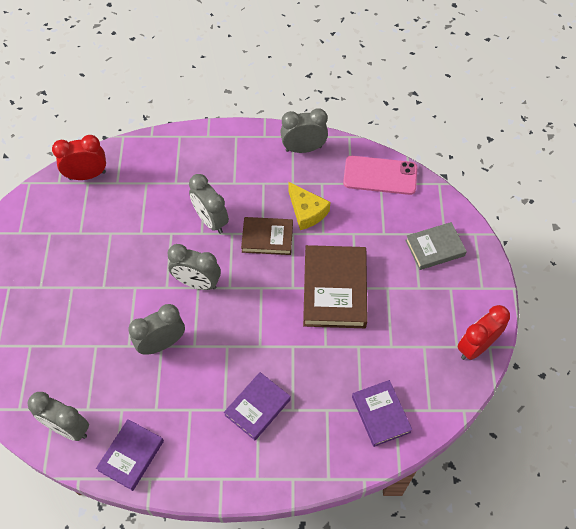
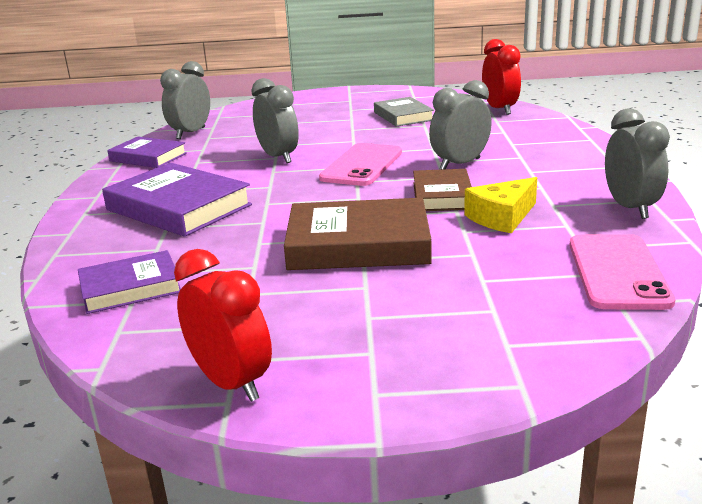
camera: 90 degrees right, 35 degrees down
grey clock [168,244,221,290] -> pink phone [319,143,402,186]
purple book [224,372,291,441] -> purple book [102,163,252,237], size x1.63
grey book [405,222,467,270] -> grey book moved to [374,97,434,127]

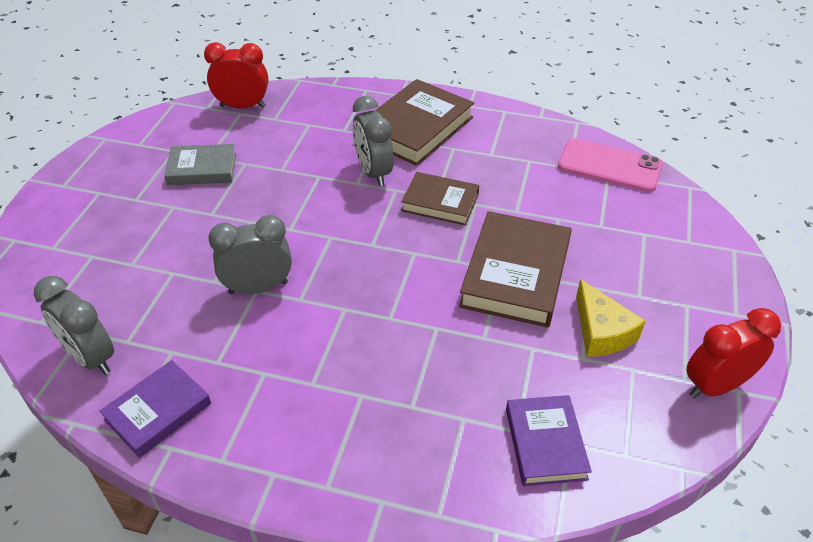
camera: 75 degrees left, 20 degrees up
purple book [102,163,252,237] -> none
pink phone [319,143,402,186] -> none
yellow cheese [464,177,537,233] -> yellow cheese moved to [576,279,646,357]
grey clock [605,108,670,219] -> none
none -> brown book [375,79,474,166]

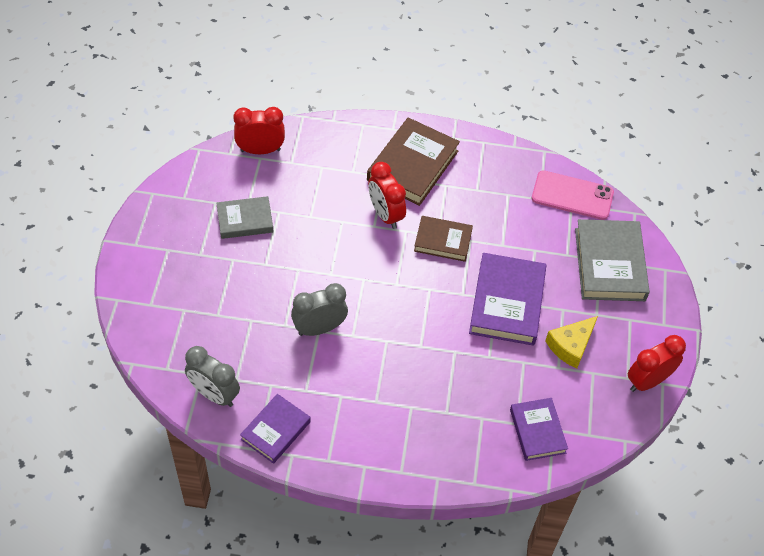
camera: 10 degrees left, 10 degrees up
grey clock [353,96,394,187] -> red clock [368,162,406,229]
brown book [459,211,572,328] -> purple book [469,253,547,346]
yellow cheese [576,279,646,357] -> yellow cheese turned 75 degrees clockwise [545,316,598,369]
none -> grey book [575,219,650,301]

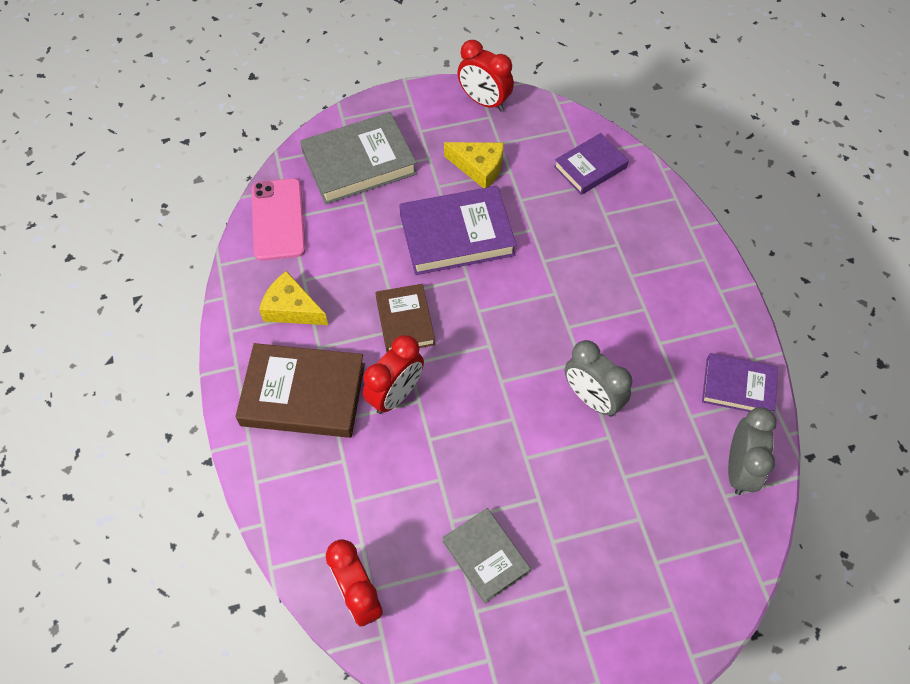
camera: 110 degrees left, 5 degrees up
none -> yellow cheese [259,271,328,325]

